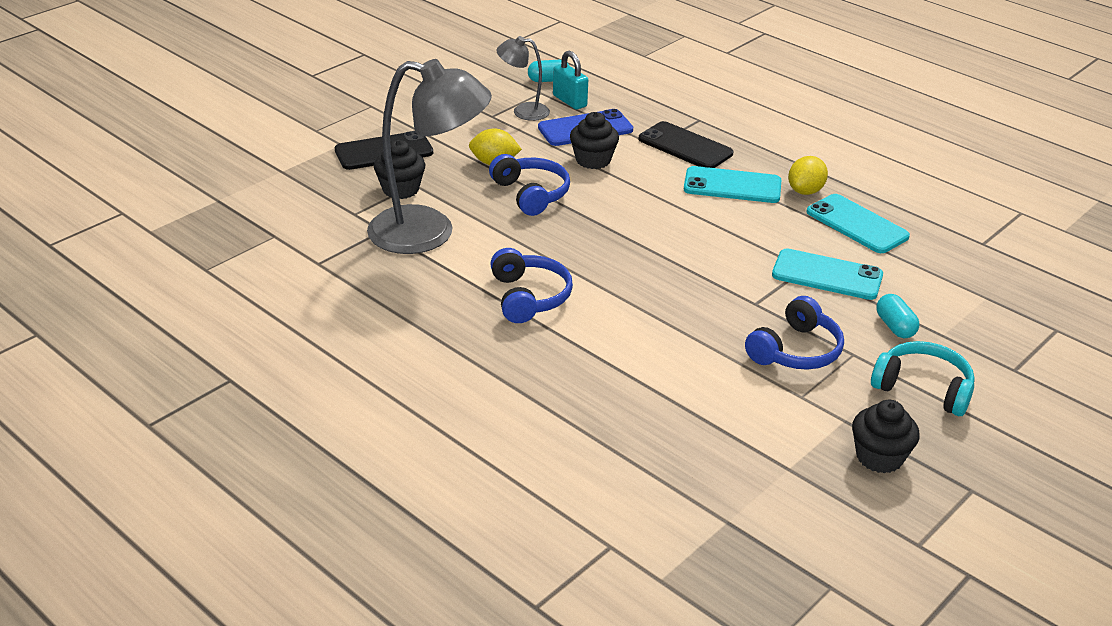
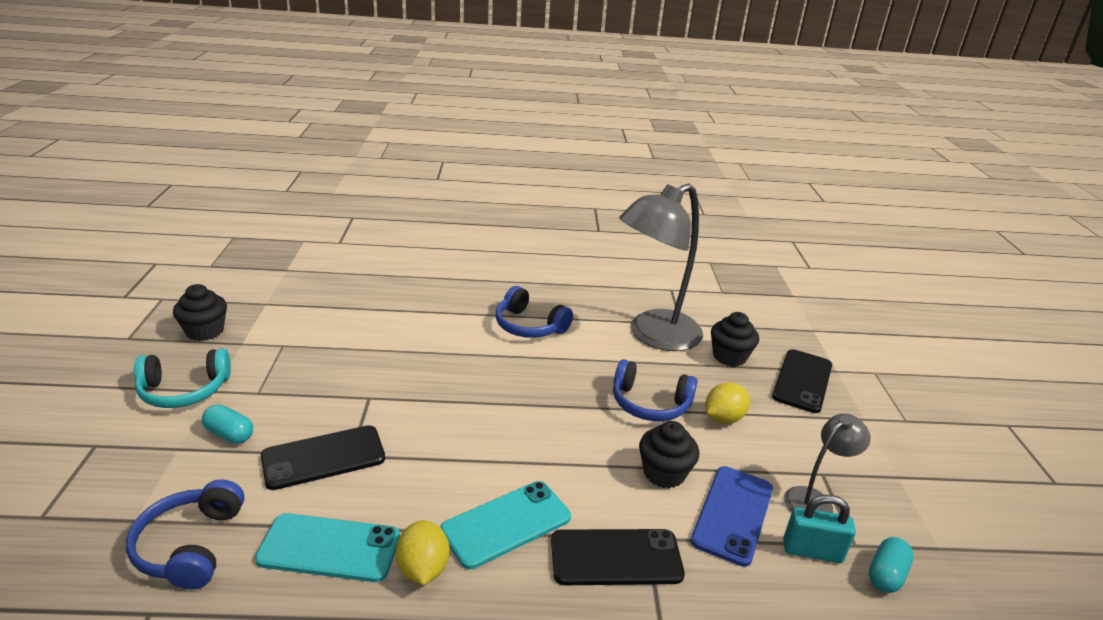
camera: 135 degrees right, 5 degrees down
blue headphones [745,296,844,370] -> blue headphones moved to [126,479,244,590]
turquoise phone [772,249,883,300] -> black phone [261,425,385,490]

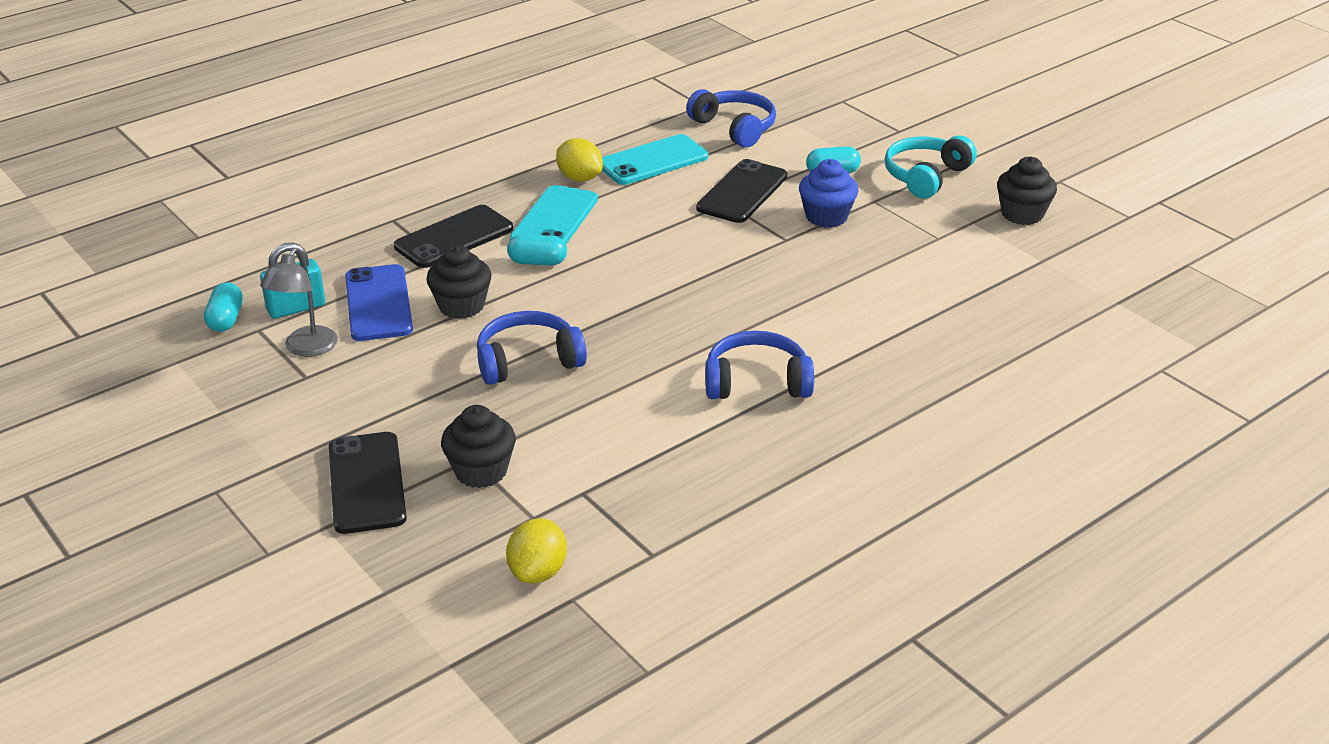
camera: 145 degrees right, 5 degrees up
grey lamp [619,184,703,351] -> none
yellow lemon [705,383,750,424] -> yellow lemon moved to [506,518,567,584]
none -> turquoise capsule [507,234,567,266]
none -> blue cupcake [799,159,858,228]

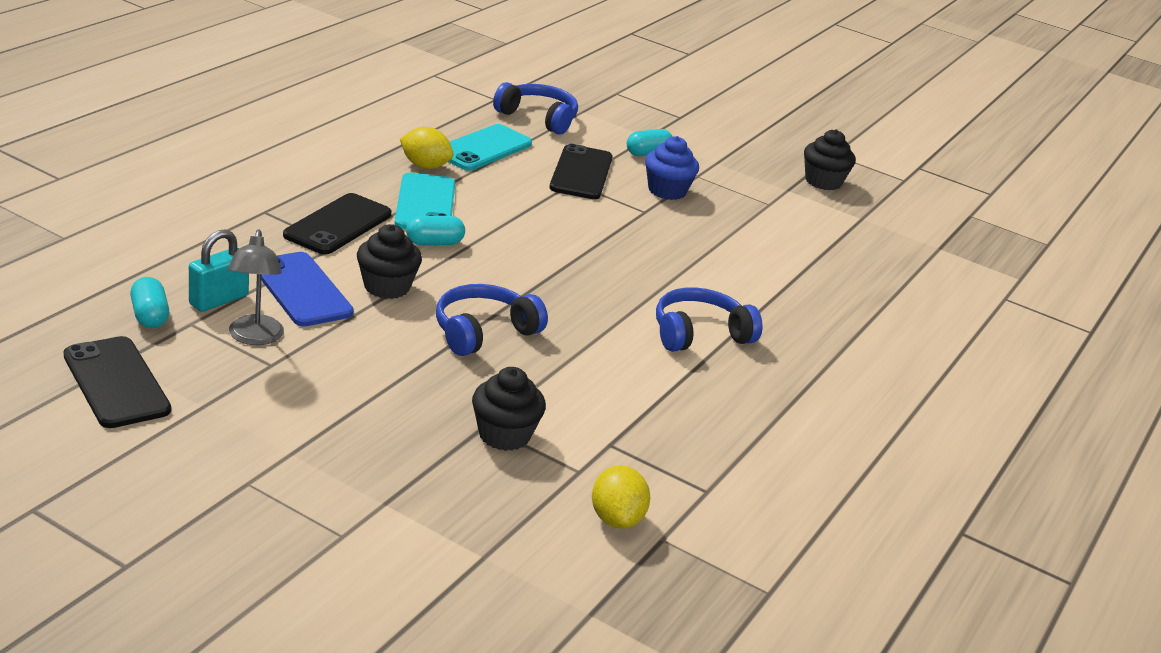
camera: 25 degrees left, 5 degrees down
black phone [329,432,407,534] -> black phone moved to [63,336,171,428]
turquoise headphones [884,135,977,199] -> none

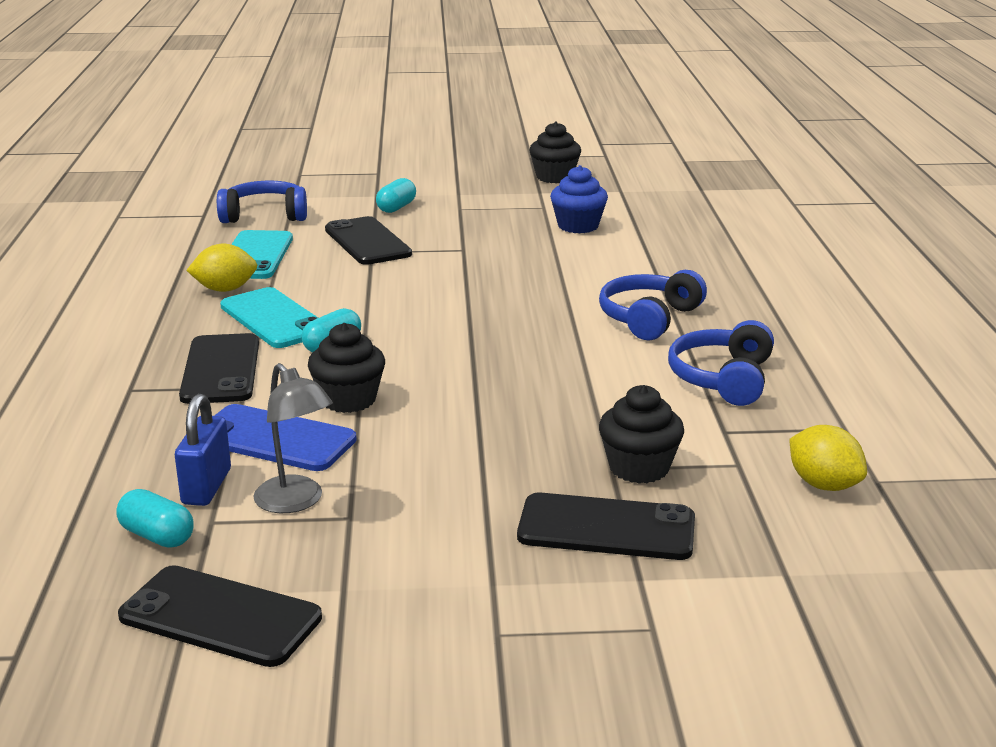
camera: 30 degrees left, 5 degrees down
turquoise padlock [189,229,249,312] -> blue padlock [175,394,231,506]
blue headphones [436,284,548,356] -> blue headphones moved to [668,320,774,406]
blue cupcake [645,136,699,200] -> blue cupcake moved to [550,165,608,233]
none -> black phone [517,493,695,560]

